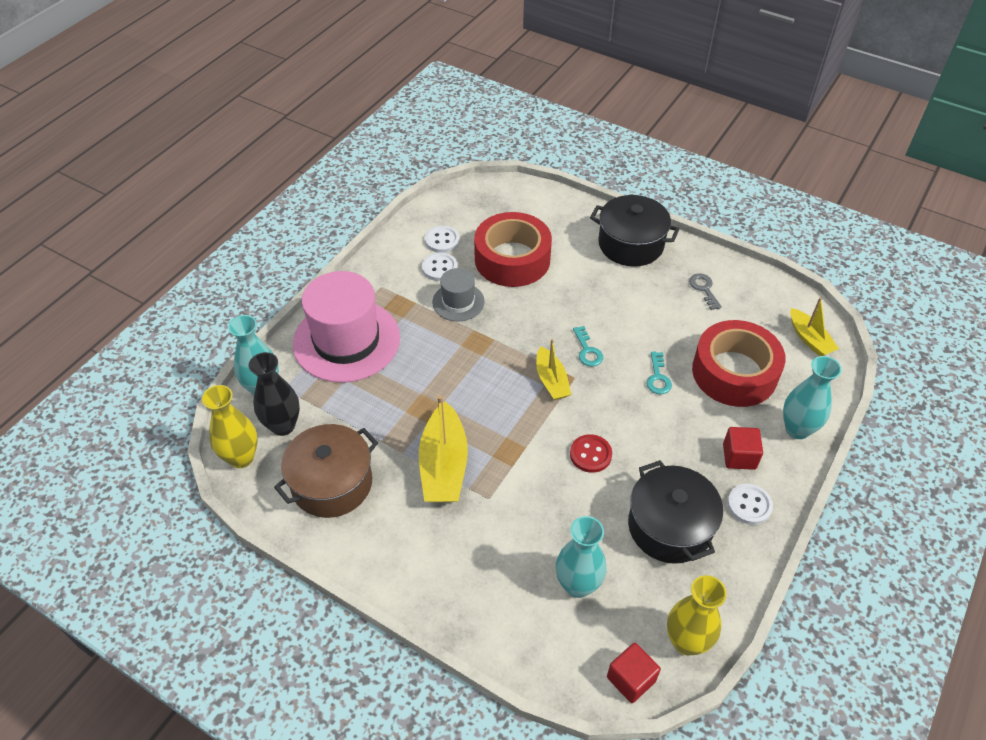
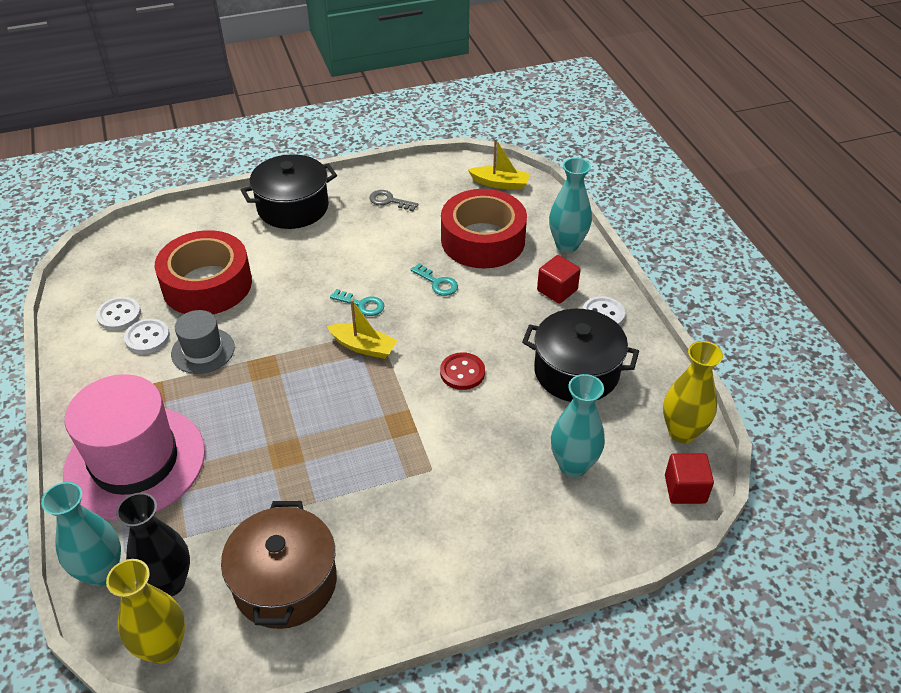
camera: 50 degrees left, 5 degrees down
yellow boat [419,395,468,502] -> none

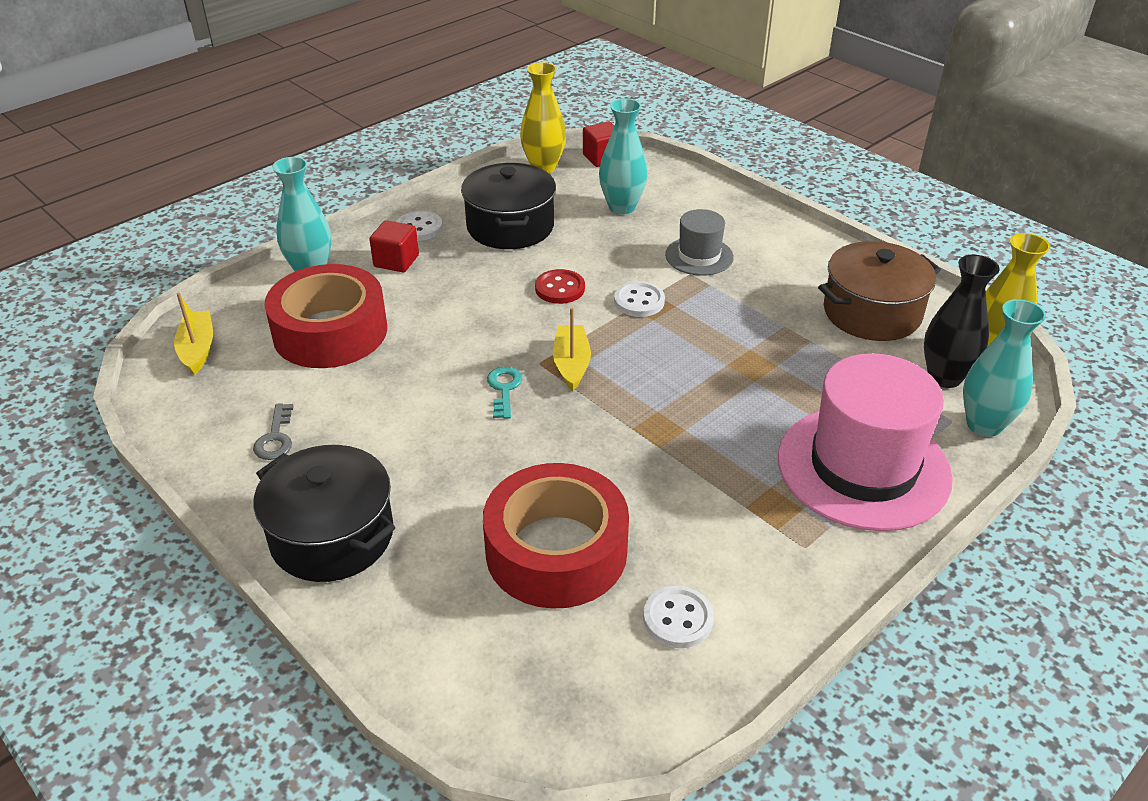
camera: 115 degrees left, 5 degrees down
white button [124,319,170,354] -> white button moved to [614,281,665,317]
grey hat [171,310,235,374] -> grey hat moved to [665,209,734,276]
turquoise key [410,263,458,296] -> none

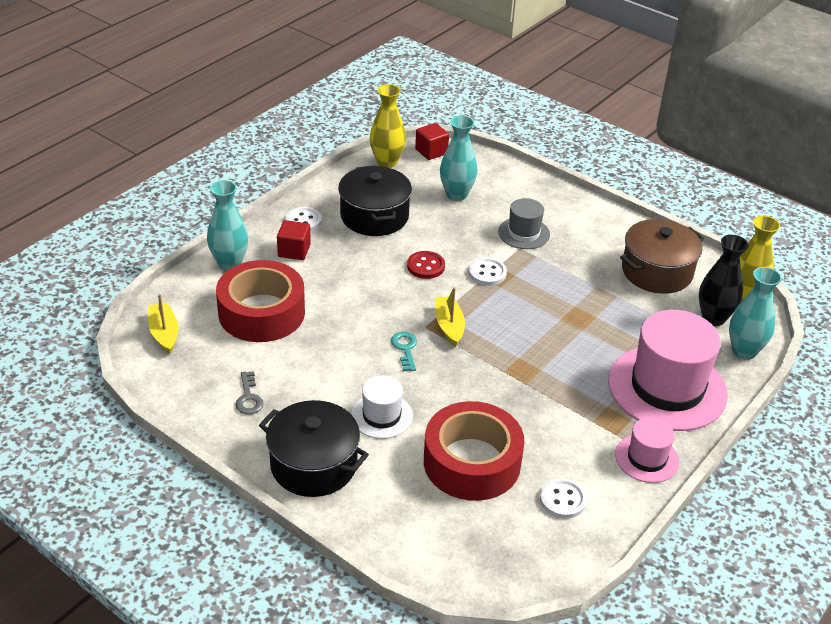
camera: 10 degrees left, 0 degrees up
none -> white hat [351,375,413,439]
none -> pink hat [615,417,679,483]

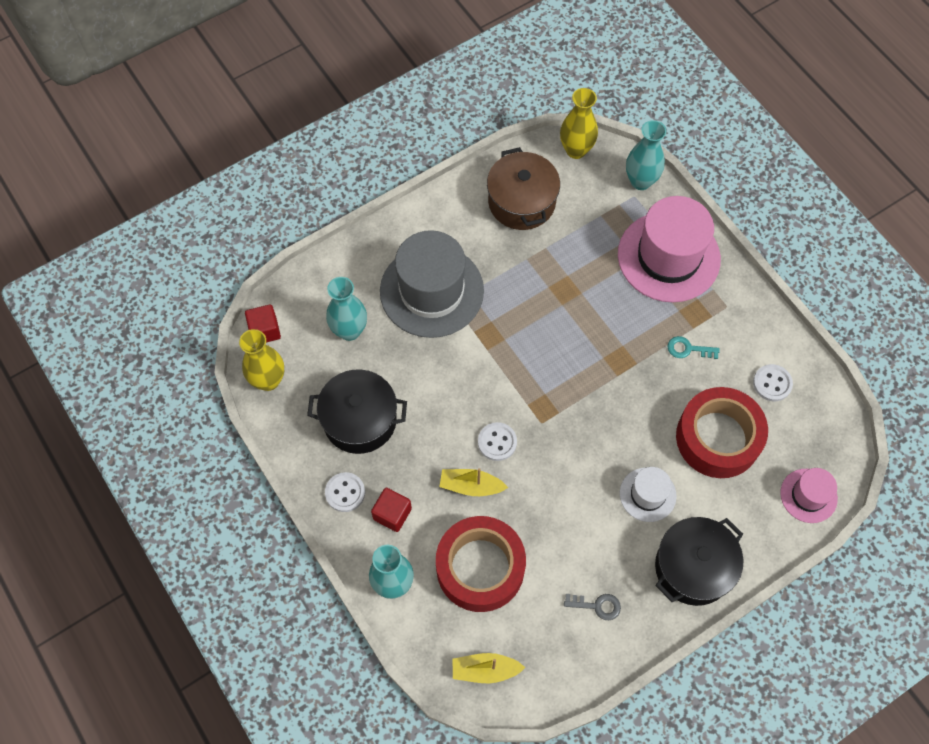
camera: 70 degrees left, 25 degrees up
turquoise key [391,331,417,371] -> turquoise key moved to [667,336,720,359]
red button [407,251,445,279] -> none
yellow boat [435,287,465,347] -> yellow boat moved to [439,468,508,496]
white button [468,257,507,286] -> white button moved to [478,422,517,461]
grey hat [498,198,550,249] -> grey hat [380,230,484,338], size x1.98
pink hat [615,417,679,483] -> pink hat moved to [780,468,838,523]
black vase [699,235,749,326] -> none

